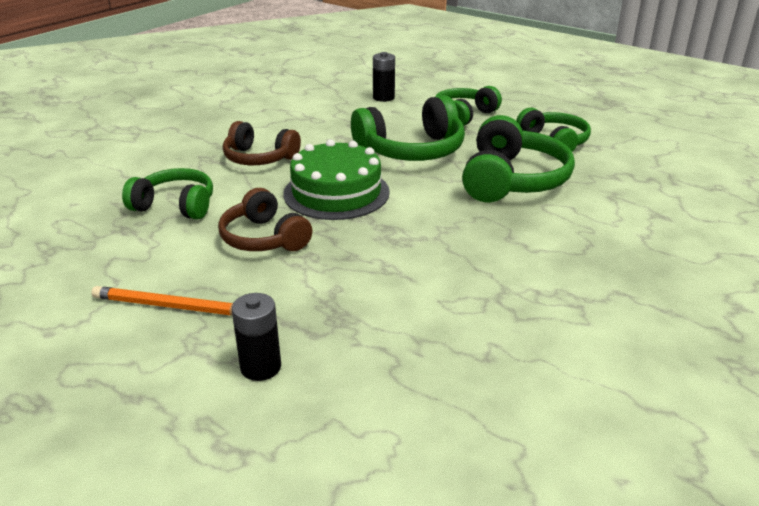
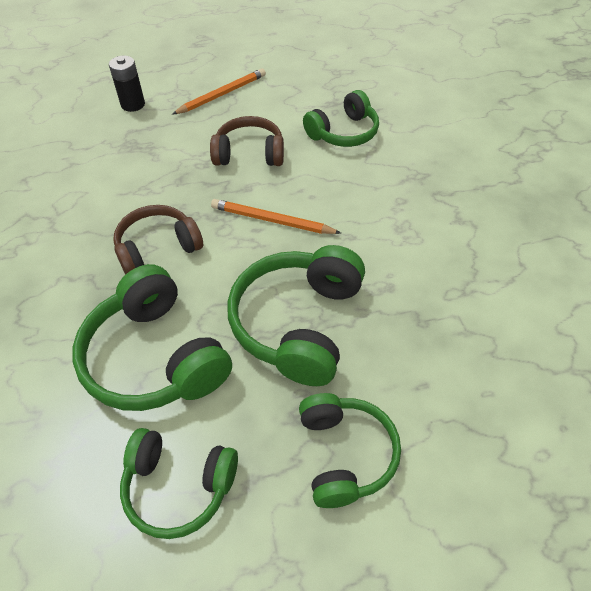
camera: 130 degrees right, 20 degrees up
brown headphones [223,121,301,165] -> brown headphones moved to [113,205,203,275]
green cake [283,139,390,220] -> orange pencil [211,199,341,234]
black battery [373,52,395,102] -> none

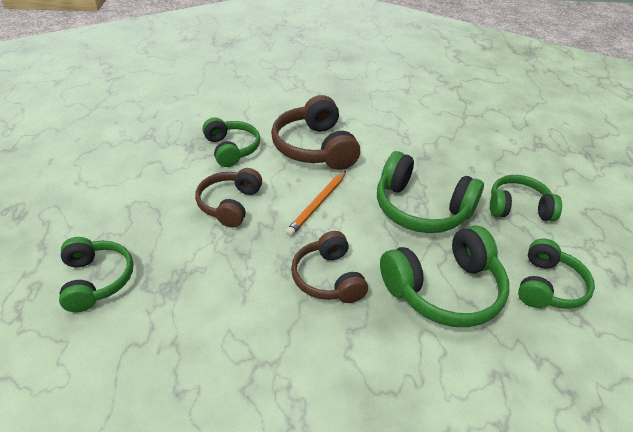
camera: 80 degrees left, 10 degrees down
black battery [109,56,145,112] -> green headphones [59,237,133,312]
orange pencil [172,68,266,115] -> none
none -> brown headphones [271,95,360,170]

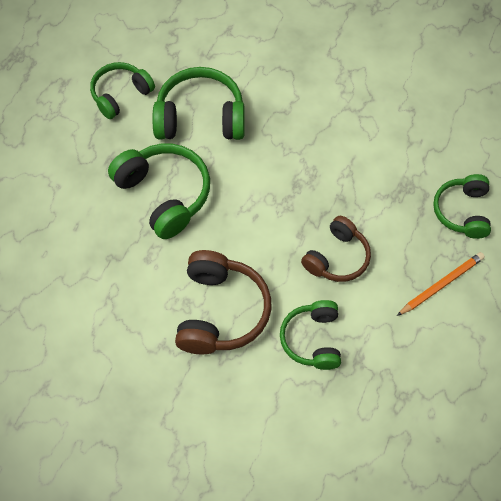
camera: 155 degrees left, 20 degrees up
orange pencil [286,171,346,236] -> orange pencil moved to [397,252,485,316]
brown headphones [291,231,368,303] -> none
green headphones [490,175,562,221] -> none

